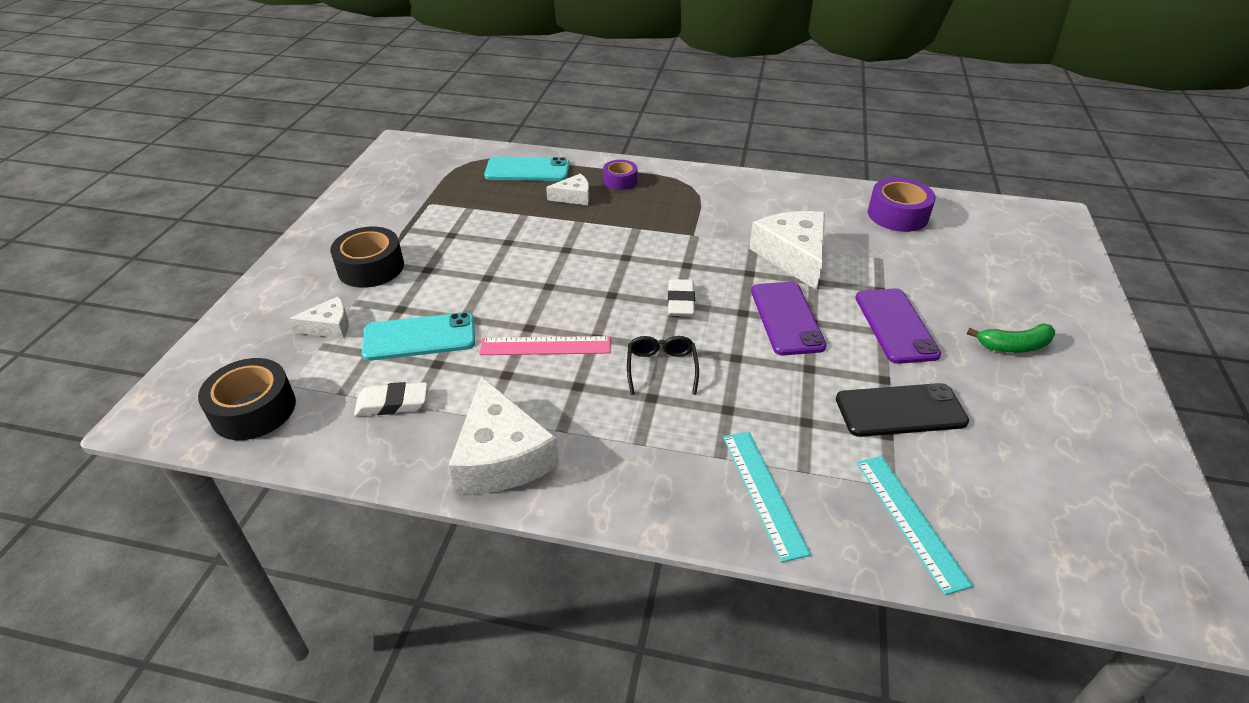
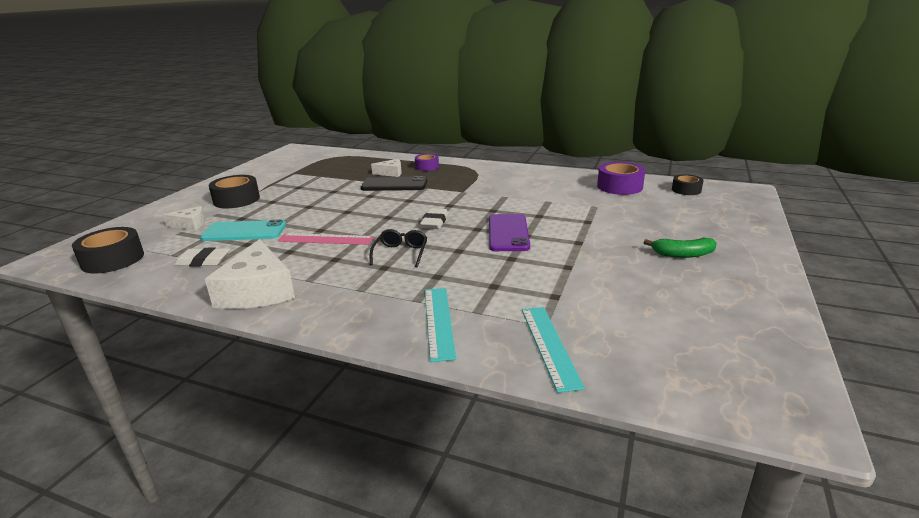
camera: 10 degrees right, 15 degrees down
turquoise phone [484,157,570,181] -> none
white cheese [749,211,825,290] -> none
black phone [836,383,969,437] -> black phone moved to [361,176,427,191]
purple phone [855,288,941,364] -> none
none -> black tape [672,174,704,195]

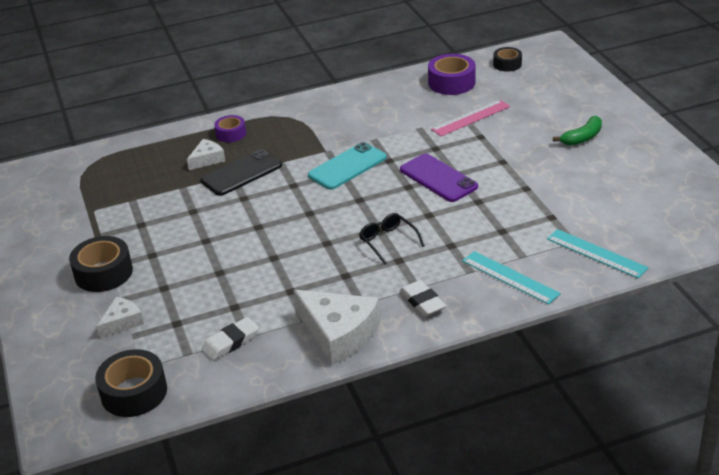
camera: 40 degrees left, 10 degrees up
turquoise phone [200,219,286,241] -> turquoise phone moved to [308,142,387,190]
pink ruler [278,233,374,245] -> pink ruler moved to [431,100,510,136]
white eraser [420,208,448,229] -> white eraser moved to [400,280,446,316]

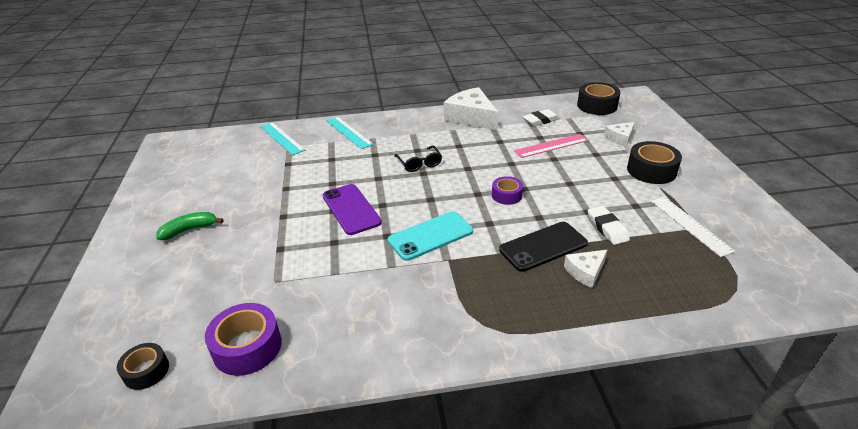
camera: 170 degrees left, 0 degrees up
purple tape [214,115,246,142] -> purple tape moved to [492,176,523,205]
white eraser [400,280,446,316] -> white eraser moved to [588,206,630,245]
pink ruler [431,100,510,136] -> pink ruler moved to [514,134,588,158]
none -> white ruler [651,197,735,257]

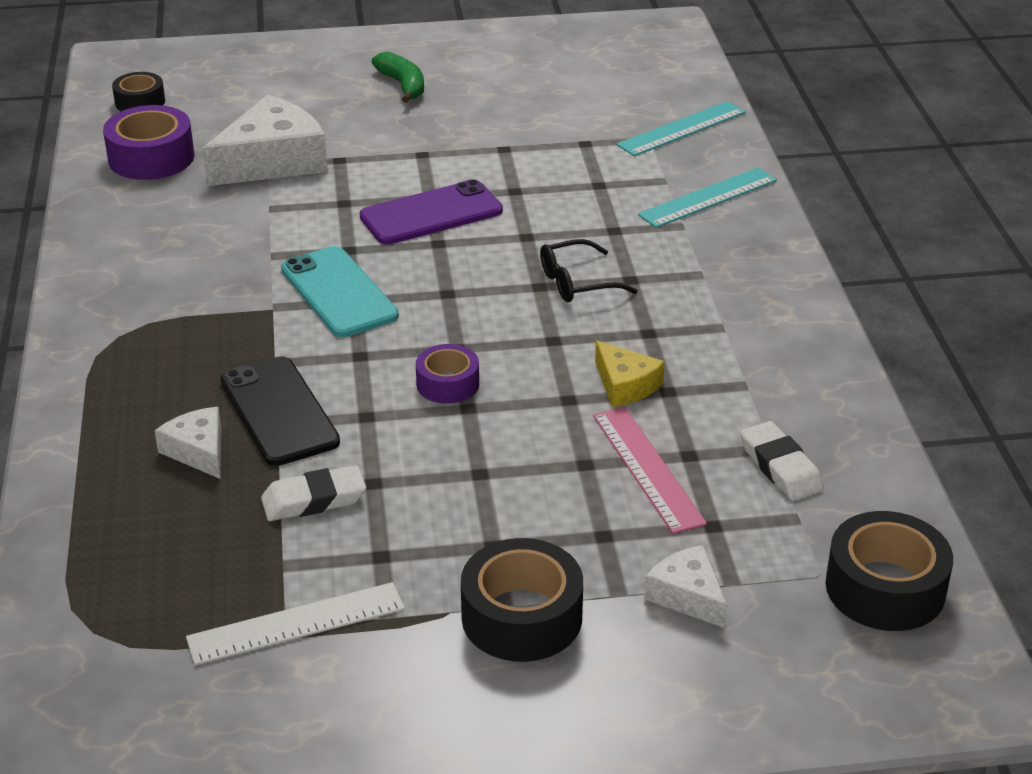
camera: 90 degrees right, 0 degrees up
white cheese [444,87,498,130] -> white cheese moved to [202,95,328,186]
none -> yellow cheese [595,341,665,407]

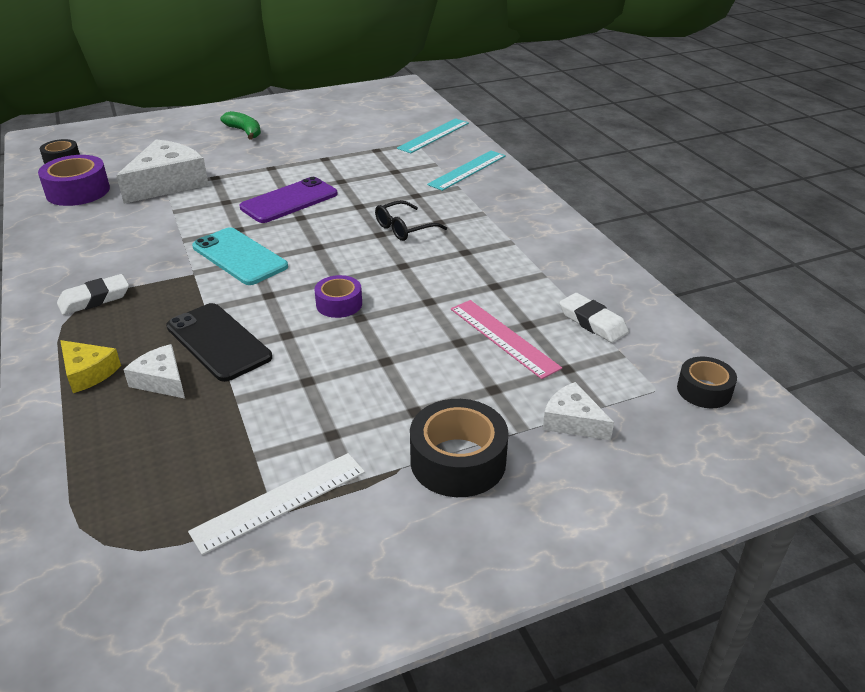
camera: 15 degrees left, 0 degrees up
white eraser [261,465,366,521] -> white eraser moved to [57,274,129,315]
yellow cheese [595,341,665,407] -> yellow cheese moved to [60,340,121,393]
black tape [825,511,953,631] -> black tape [677,357,737,408], size x0.61

